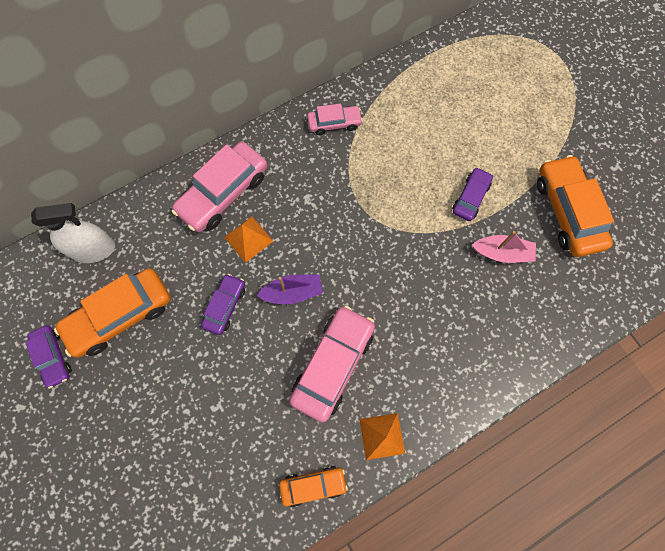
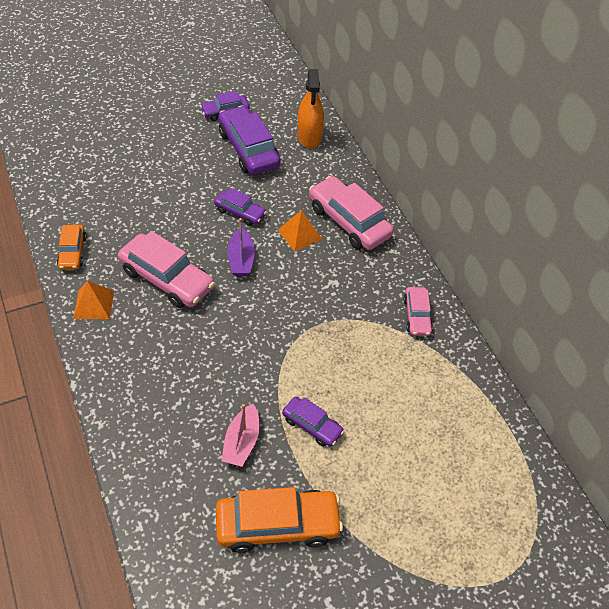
camera: 95 degrees right, 20 degrees down
white spray bottle [31,203,115,263] -> orange spray bottle [298,69,324,149]
orange car [54,268,171,358] -> purple car [218,105,281,175]

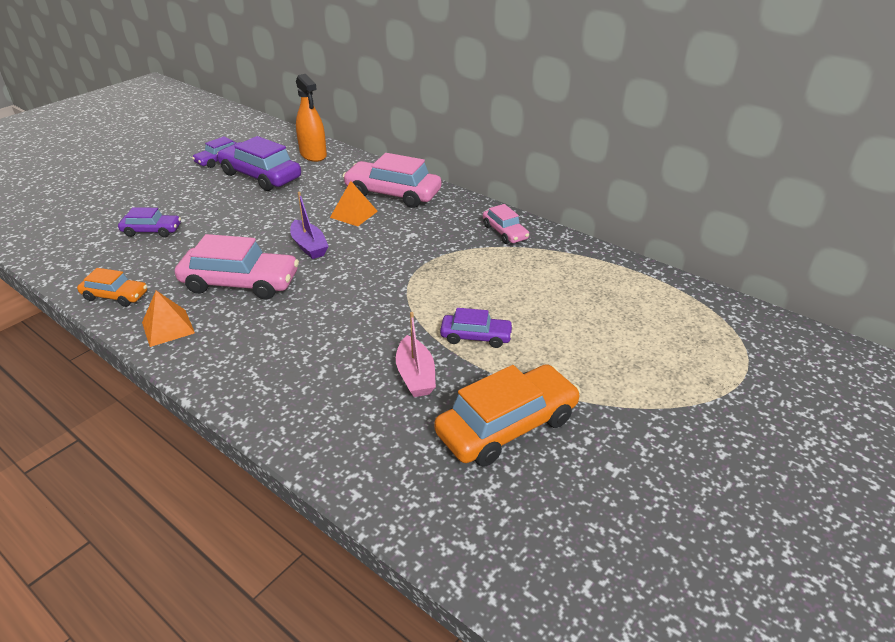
camera: 25 degrees left, 15 degrees down
orange car [57,225,87,270] -> orange car turned 45 degrees counterclockwise [77,268,147,307]
purple car [214,188,267,226] -> purple car moved to [118,207,181,237]

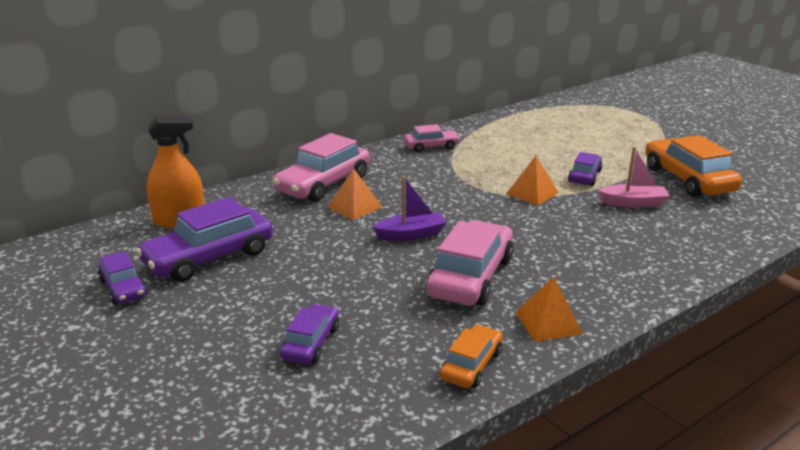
camera: 75 degrees left, 10 degrees down
none -> orange pyramid [506,156,559,205]

